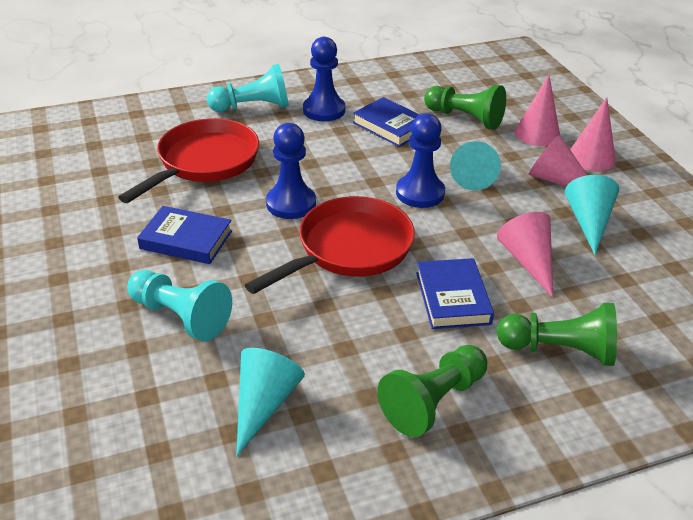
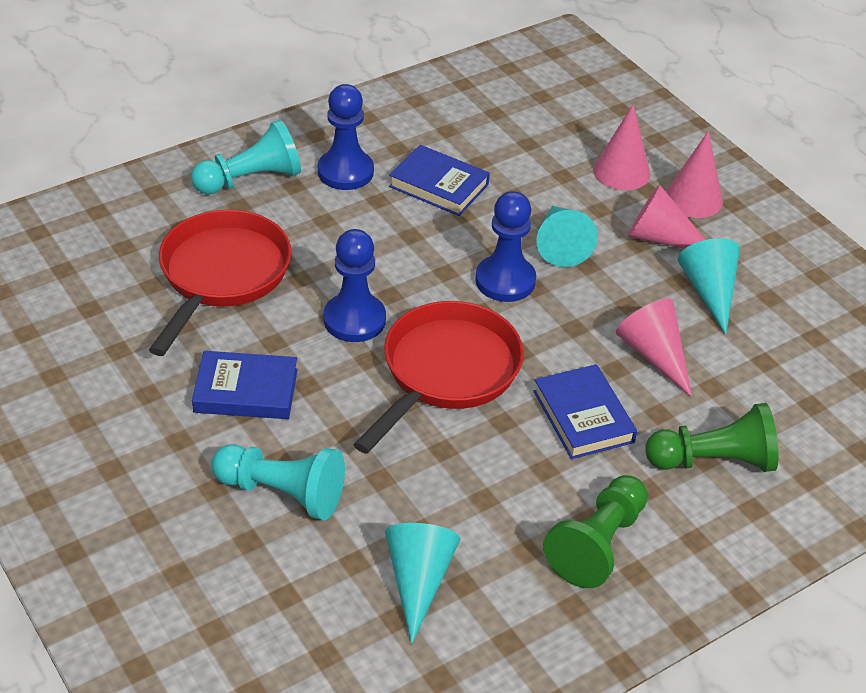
camera: 15 degrees left, 5 degrees up
green pawn [424,85,506,130] -> none

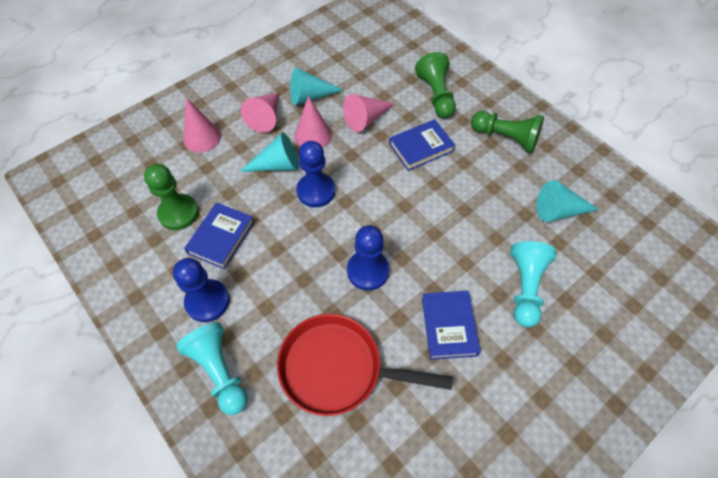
camera: 95 degrees left, 15 degrees up
red pan [353,301,524,454] -> none
pink cone [666,131,723,218] -> pink cone moved to [295,96,332,148]
none -> green pawn [144,164,199,230]

